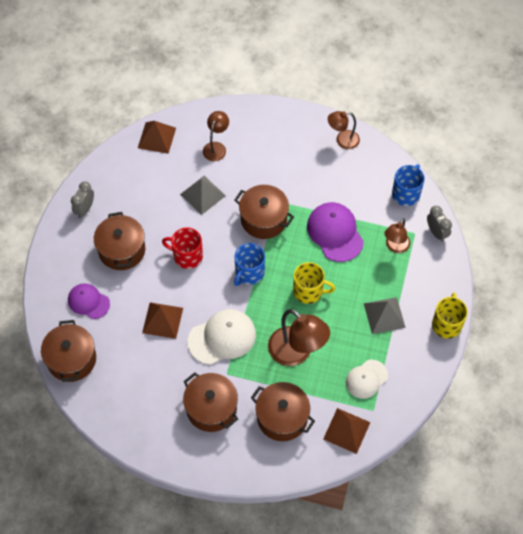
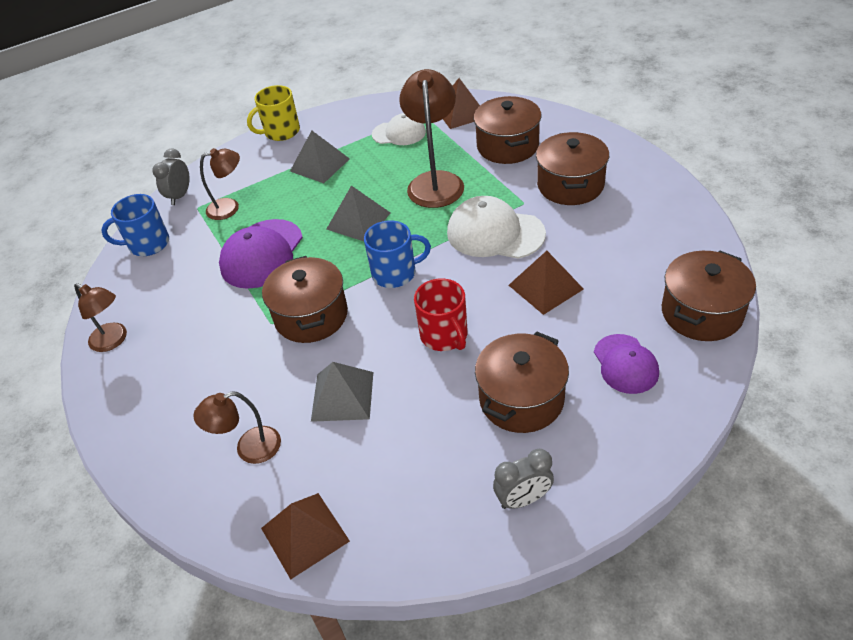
camera: 130 degrees left, 15 degrees down
yellow mug [293,262,336,304] -> grey pyramid [326,186,390,241]

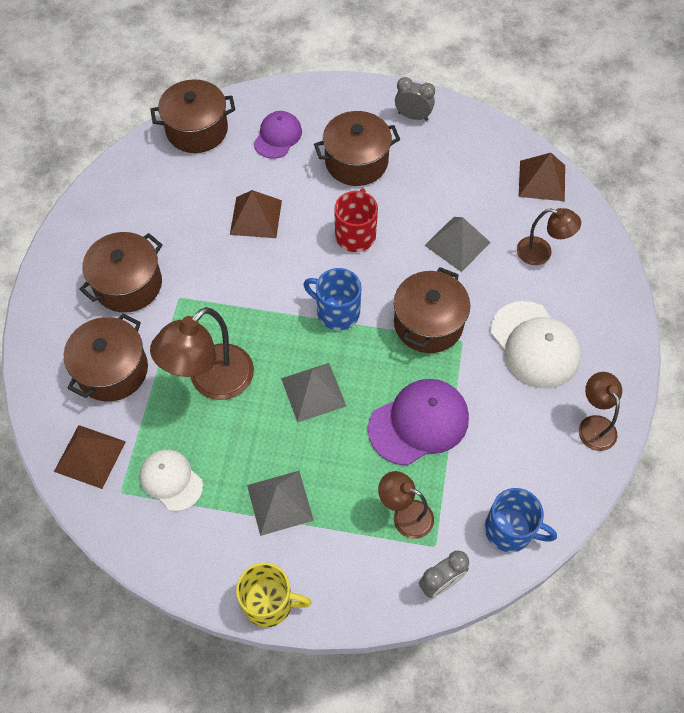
camera: 145 degrees left, 15 degrees up
white cap [447,196,546,259] -> white cap moved to [491,301,581,389]

